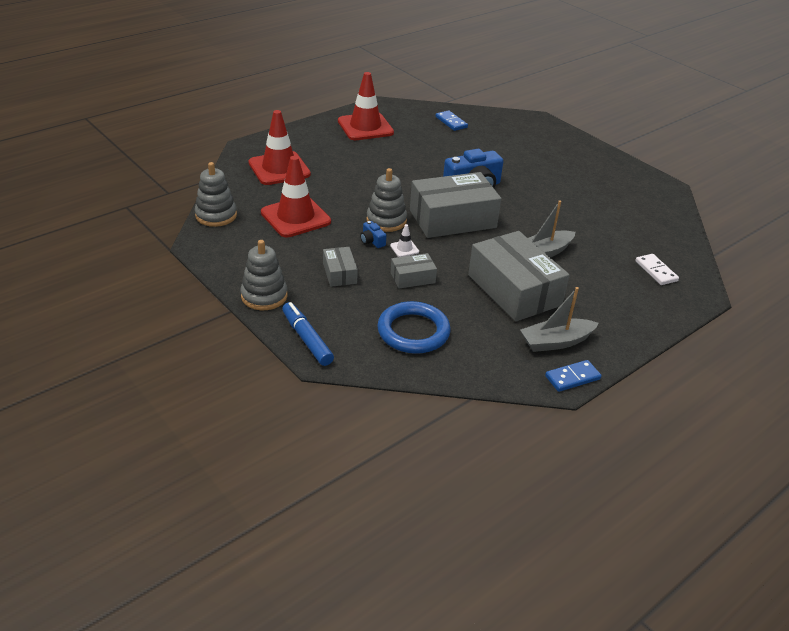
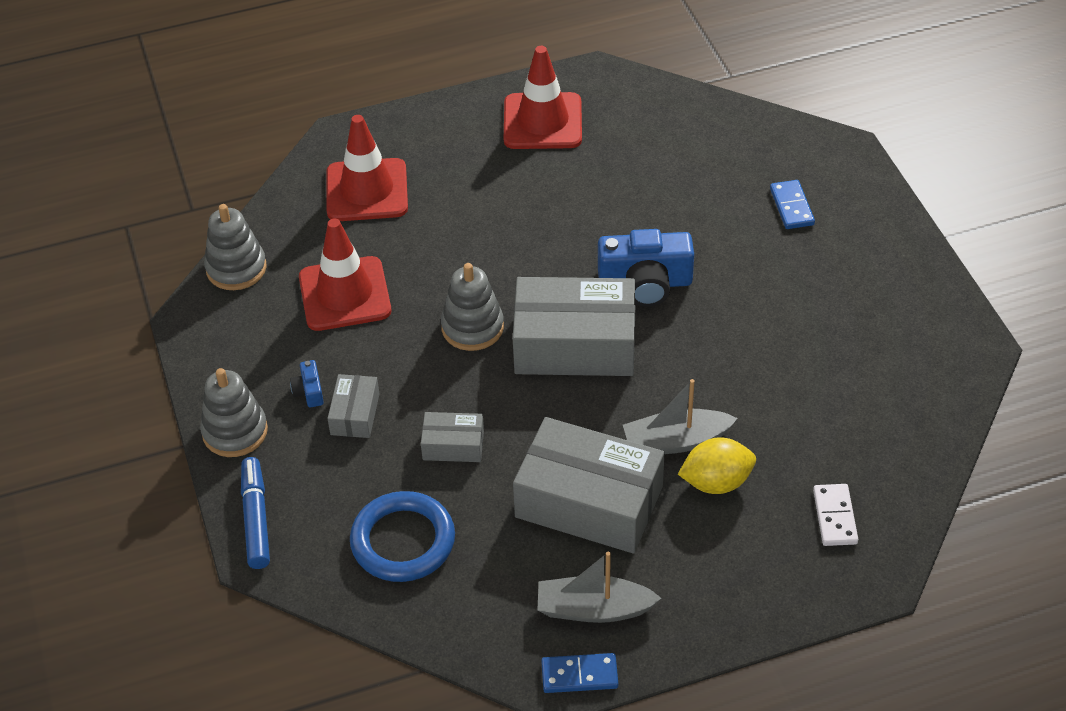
camera: 25 degrees right, 10 degrees up
blue camera [360,221,386,248] -> blue camera moved to [290,360,324,407]
white traffic cone [390,224,419,257] -> none
blue domino [436,110,468,131] -> blue domino moved to [770,180,815,229]
grey box [468,231,570,322] -> grey box turned 60 degrees counterclockwise [513,417,665,554]
none -> yellow lemon [678,437,756,494]

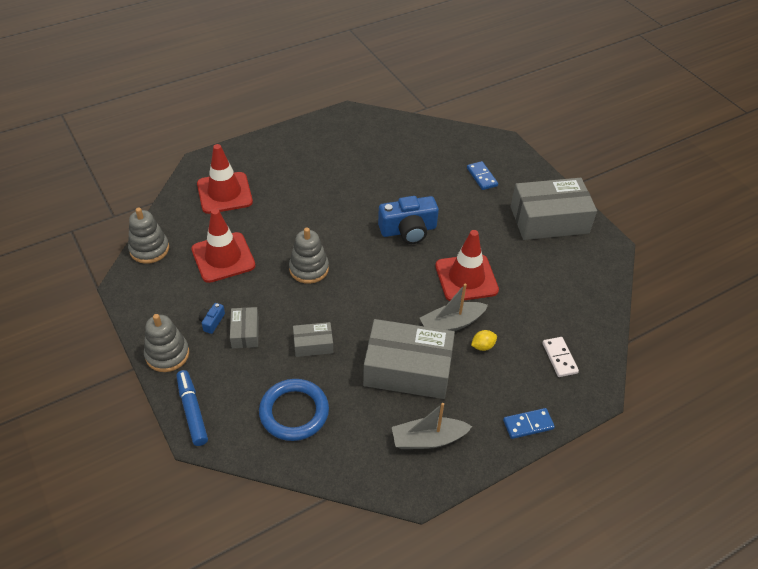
camera: 15 degrees left, 0 degrees up
blue camera [290,360,324,407] -> blue camera turned 45 degrees clockwise [199,303,225,334]
red traffic cone [504,46,582,149] -> red traffic cone moved to [435,230,499,301]
grey box [513,277,635,376] -> grey box moved to [511,178,597,240]
blue domino [541,653,618,693] -> blue domino moved to [503,408,555,439]
yellow lemon [678,437,756,494] -> yellow lemon [471,330,497,351], size x0.58

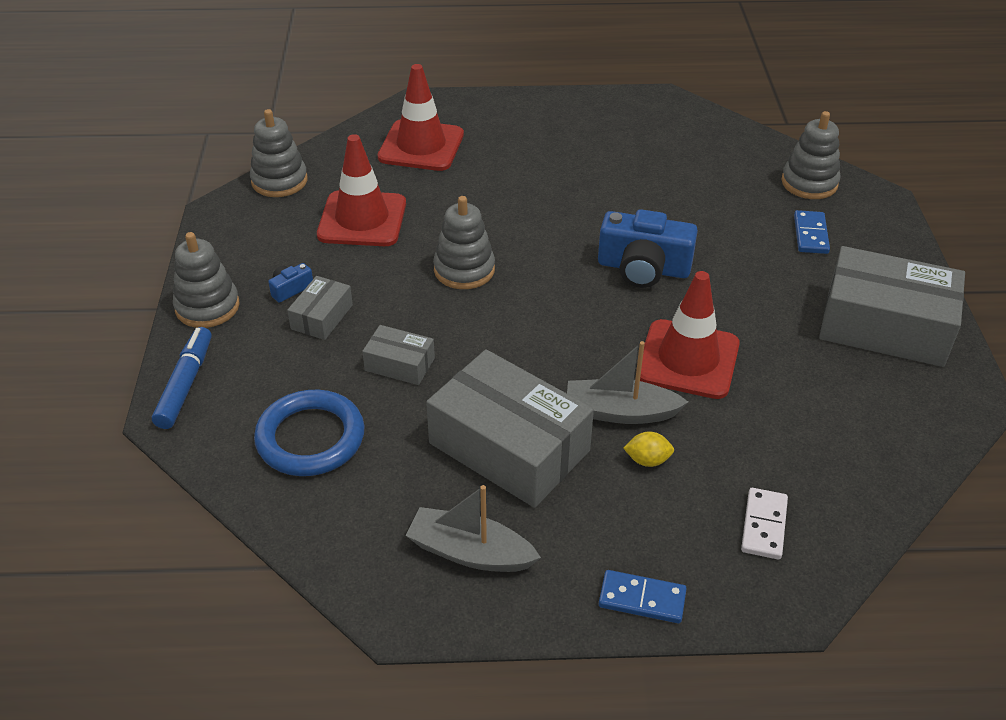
camera: 30 degrees right, 5 degrees down
none -> grey stacking toy [781,111,841,199]

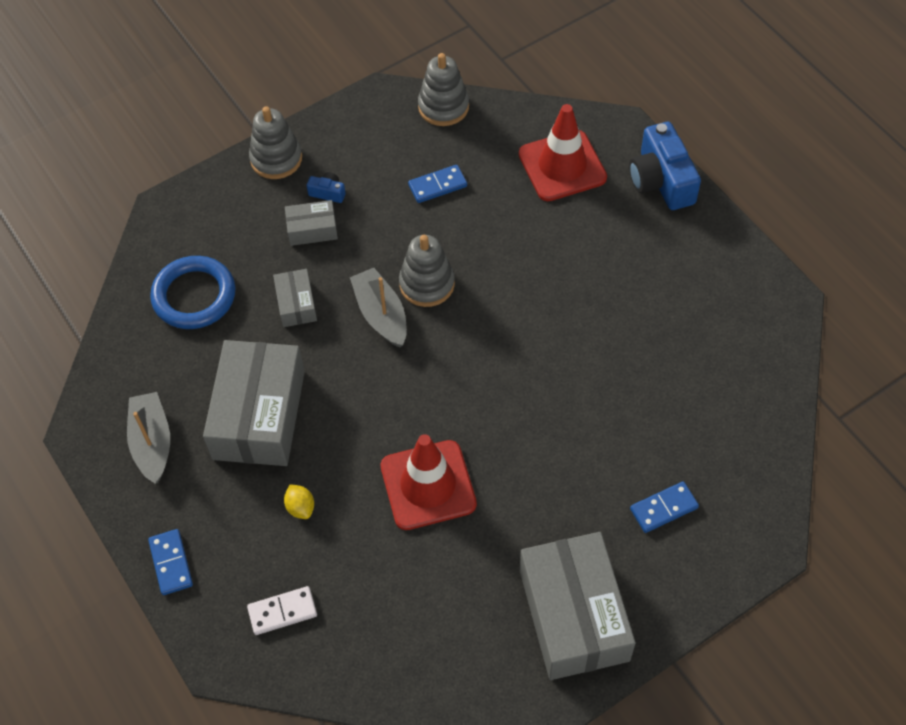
camera: 60 degrees right, 15 degrees up
blue marker [152,327,211,429] -> none
red traffic cone [317,134,406,246] -> blue domino [408,165,467,203]
grey boat [567,341,688,424] -> grey boat moved to [350,268,407,348]
blue camera [598,209,698,288] -> blue camera moved to [629,122,701,210]
grey stacking toy [781,111,841,199] -> none

